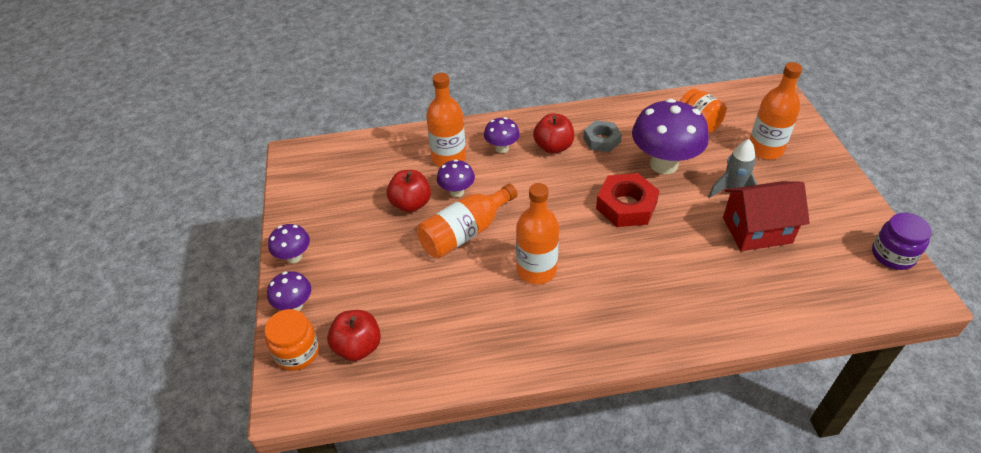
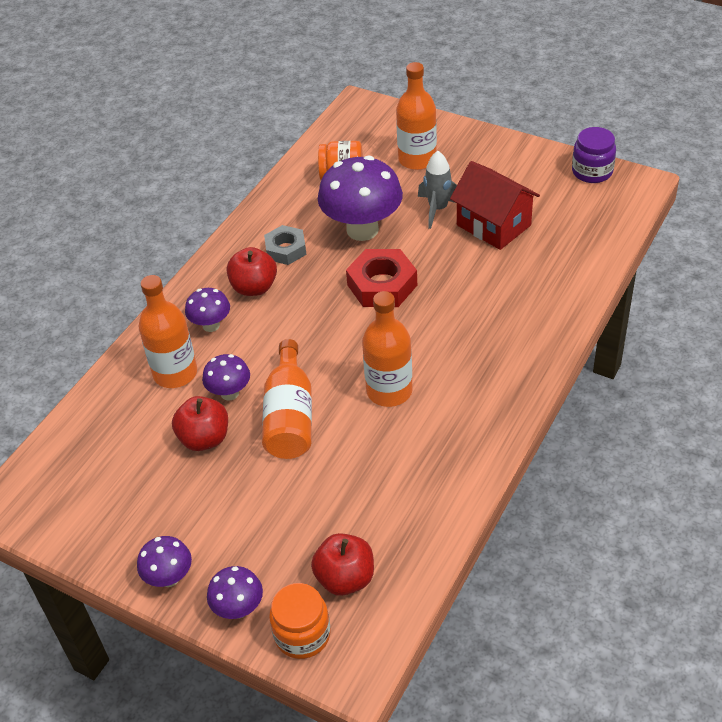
camera: 50 degrees left, 0 degrees up
red house [723,181,810,251] -> red house turned 75 degrees counterclockwise [450,161,540,250]

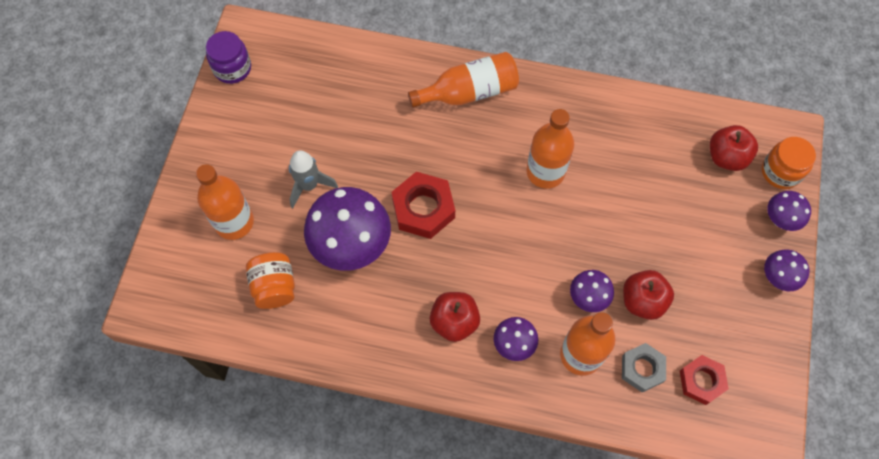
camera: 110 degrees left, 20 degrees up
orange bottle [262,339,312,459] -> orange bottle moved to [408,52,519,108]
grey nut [264,225,307,265] -> grey nut moved to [622,343,666,393]
red house [450,161,540,250] -> none
none -> red nut [680,355,729,405]

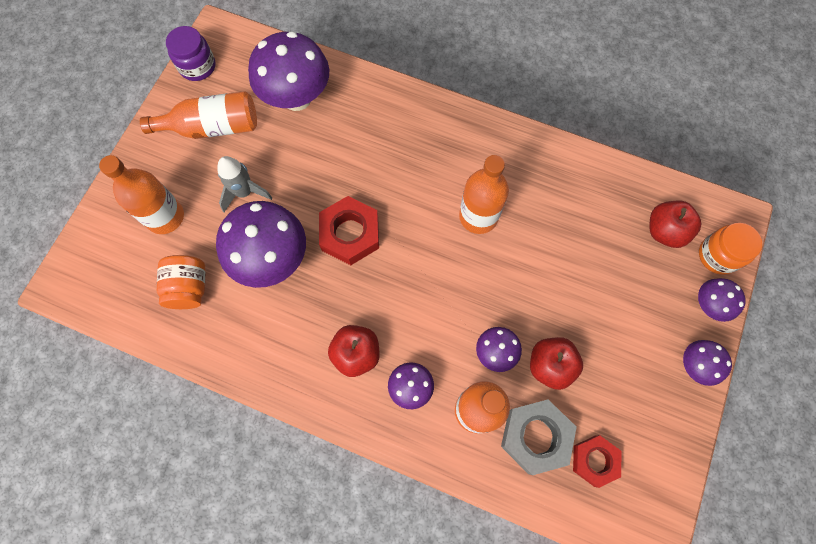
camera: 10 degrees right, 5 degrees up
orange bottle [408,52,519,108] -> orange bottle moved to [140,91,257,139]
grey nut [622,343,666,393] -> grey nut [501,399,577,475], size x1.51
none -> purple mushroom [248,31,329,111]

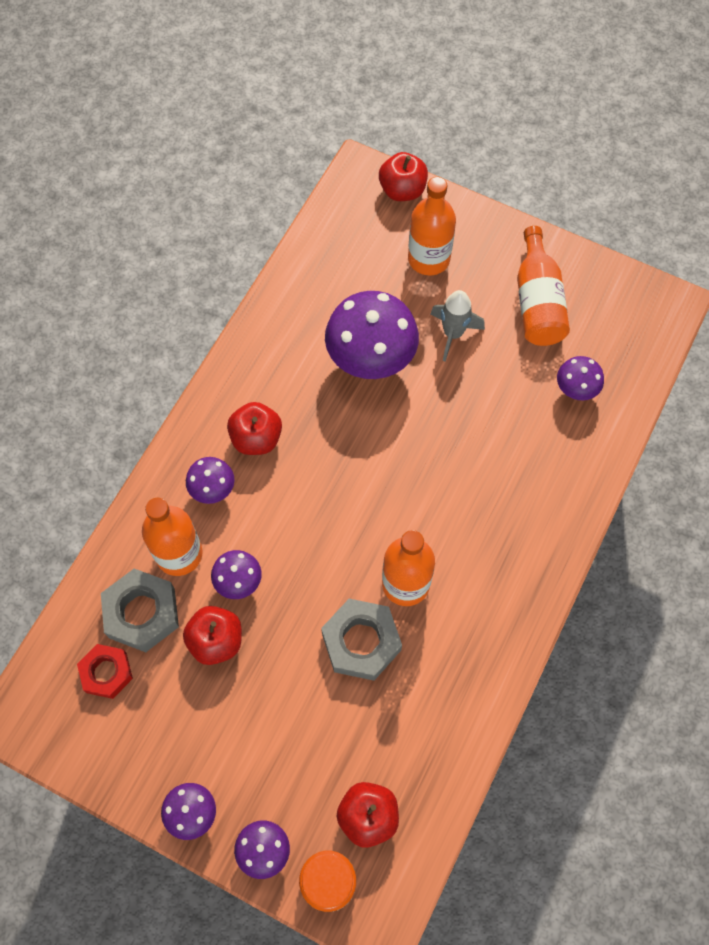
camera: 95 degrees right, 5 degrees down
orange jar [157,255,205,309] -> none
purple jar [166,26,216,81] -> none
purple mushroom [248,31,329,111] -> purple mushroom [557,356,604,400], size x0.50
red nut [319,196,379,265] -> none
none -> grey nut [321,599,402,681]
none -> red apple [379,152,428,201]

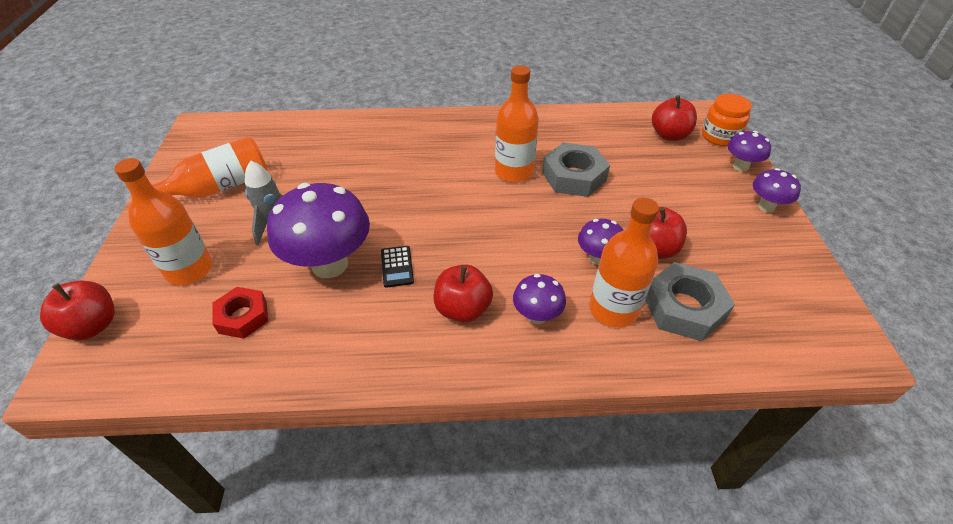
camera: 120 degrees left, 20 degrees down
red nut [77,644,133,699] -> red nut moved to [212,287,268,339]
purple mushroom [557,356,604,400] -> none
none -> black calculator [381,246,414,288]

